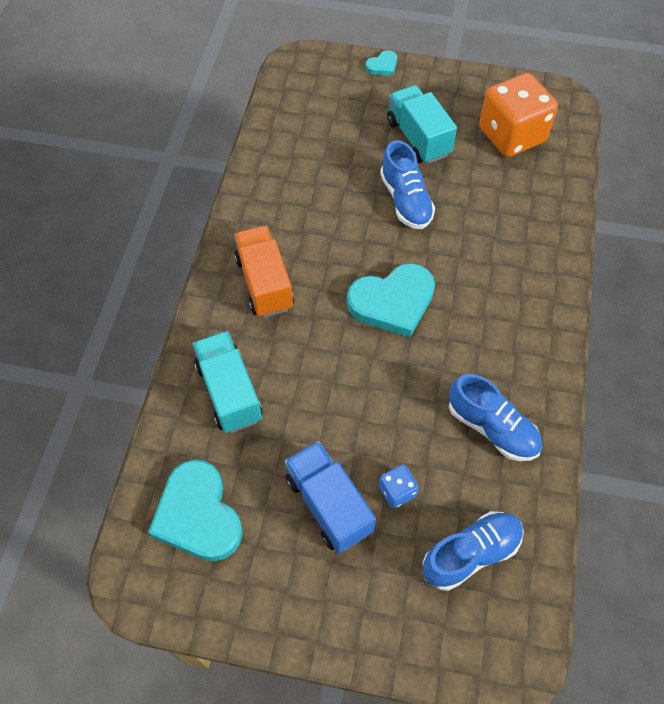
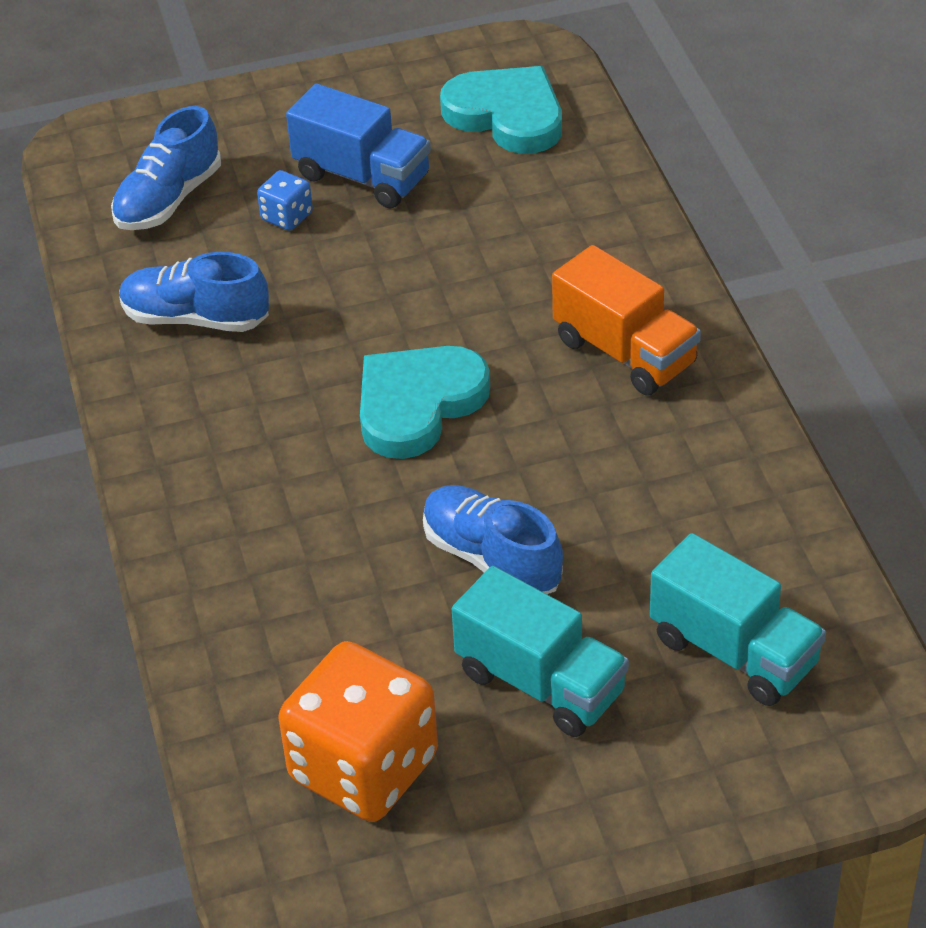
camera: 155 degrees right, 15 degrees down
turquoise truck [192,331,262,433] -> turquoise truck moved to [650,533,826,706]
turquoise heart [365,50,397,76] -> none

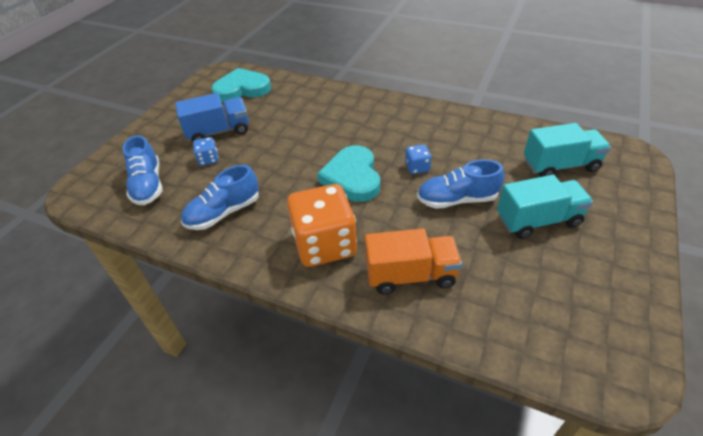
camera: 50 degrees left, 0 degrees up
orange dice [278,641,438,822] -> orange dice moved to [287,184,357,267]
orange truck [552,245,701,395] -> orange truck moved to [365,228,462,294]
none -> blue dice [405,144,431,174]

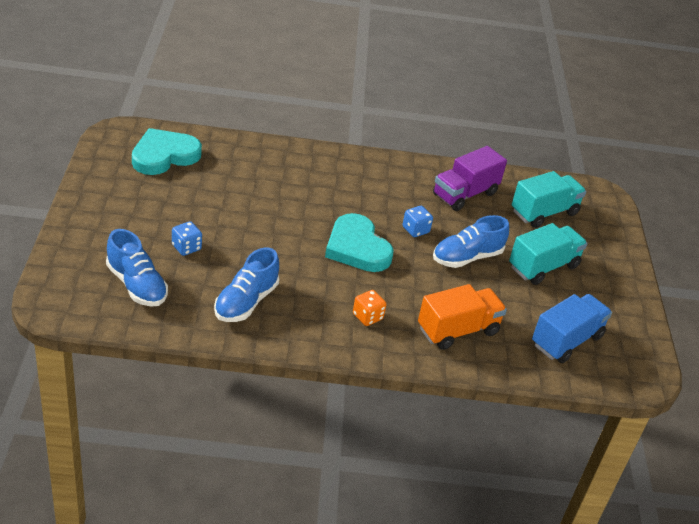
camera: 30 degrees left, 5 degrees down
blue truck [175,93,249,142] -> blue truck moved to [532,294,612,363]
orange dice [287,184,357,267] -> orange dice [353,290,387,326], size x0.44
none -> purple truck [433,146,507,211]

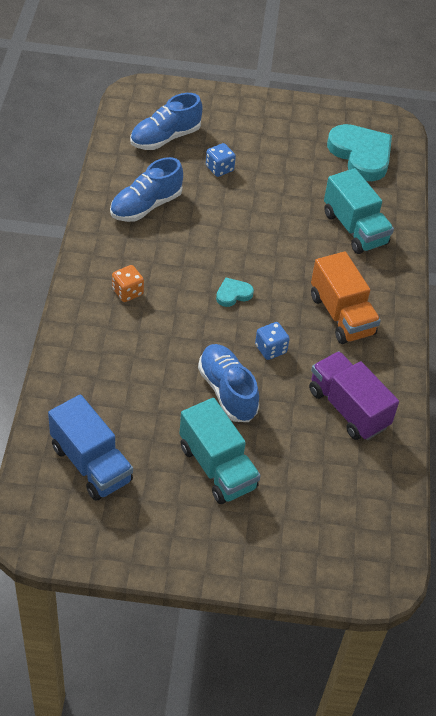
camera: 95 degrees right, 10 degrees up
blue shoe [214,248,279,322] -> blue shoe turned 75 degrees counterclockwise [110,157,183,222]
turquoise heart [325,213,394,272] -> turquoise heart [216,278,254,307], size x0.46
orange truck [418,284,507,350] -> orange truck moved to [311,251,381,344]
turquoise truck [512,171,586,228] -> turquoise truck moved to [324,168,394,254]

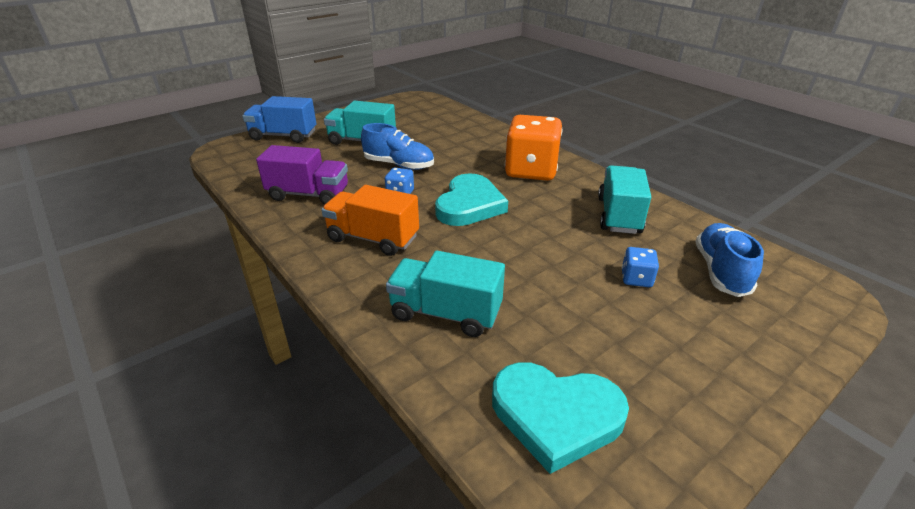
camera: 140 degrees right, 15 degrees down
blue truck [48,394,133,501] -> blue truck moved to [242,96,317,143]
blue shoe [110,157,183,222] -> turquoise truck [598,165,651,234]
orange dice [112,265,144,302] -> orange dice [505,115,563,181], size x2.28
turquoise heart [216,278,254,307] -> turquoise heart [435,173,508,226], size x2.15

